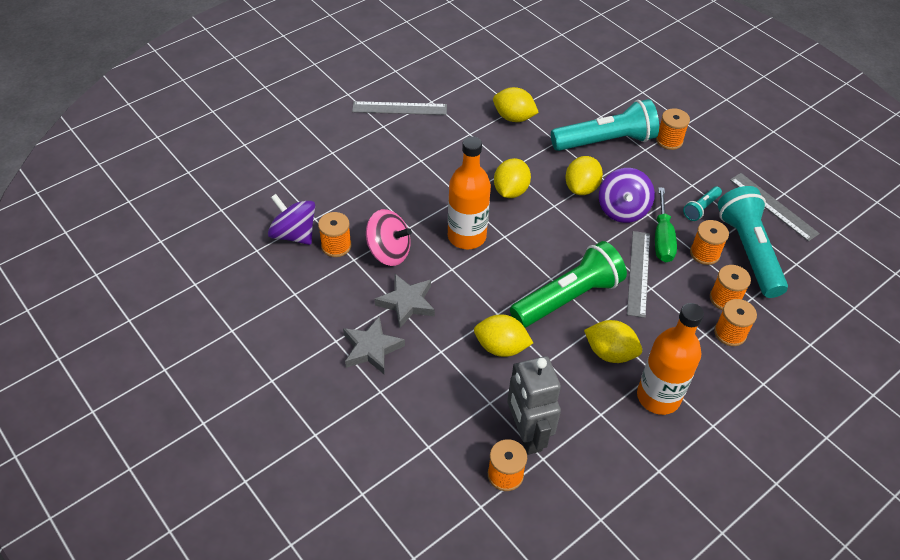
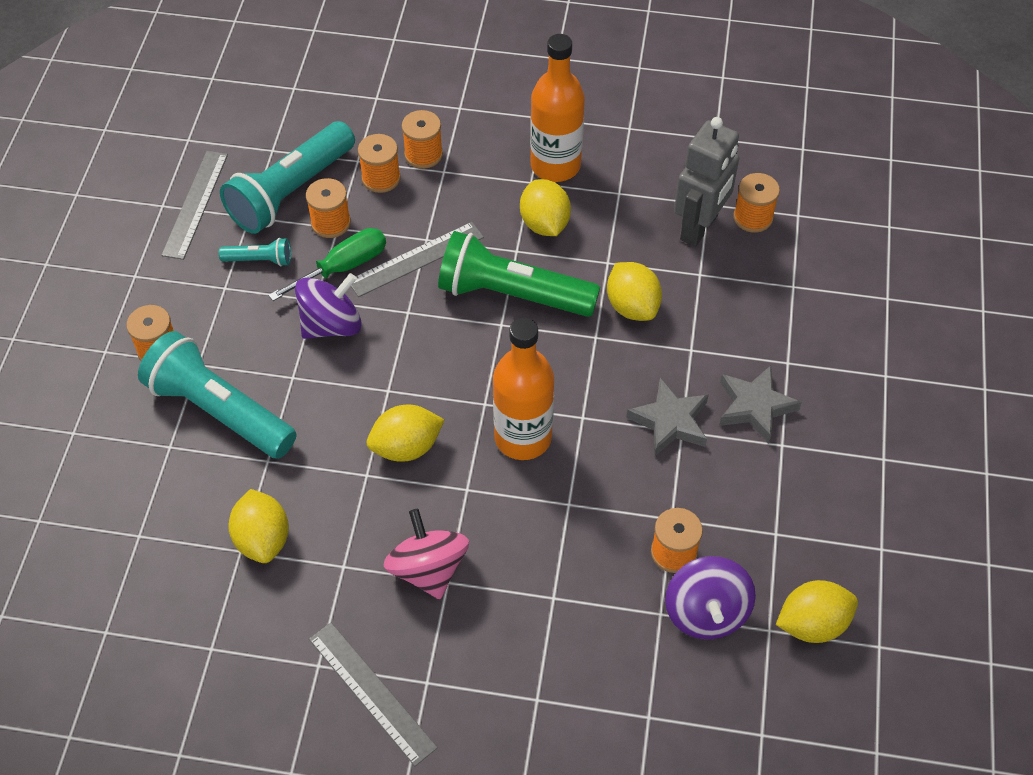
camera: 130 degrees left, 5 degrees up
pink spinning top [366,209,412,266] -> pink spinning top moved to [384,509,469,599]
yellow lemon [565,156,603,195] -> yellow lemon moved to [776,580,858,643]

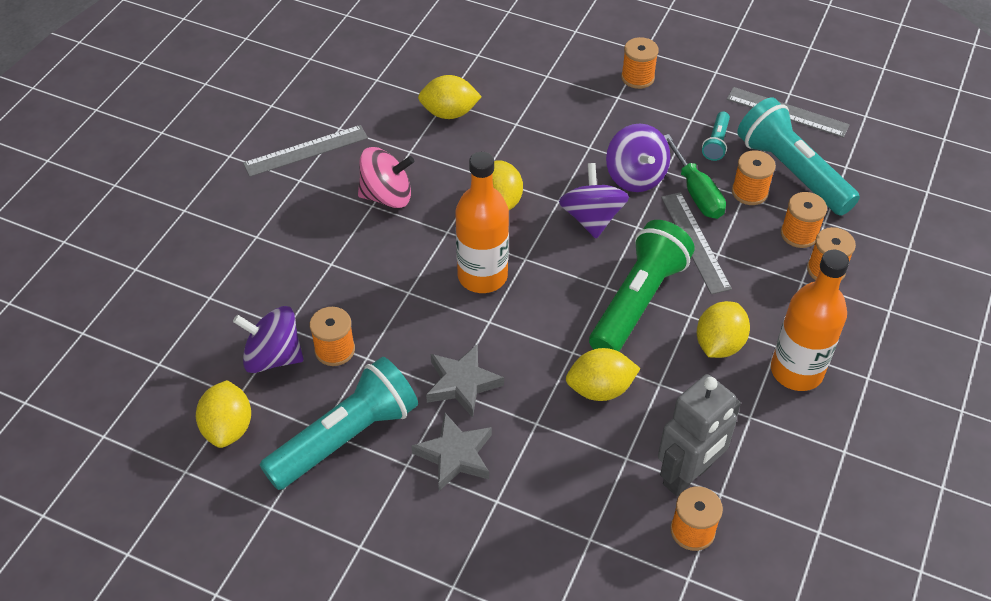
camera: 105 degrees right, 5 degrees down
turquoise flashlight [138,331,297,459] -> turquoise flashlight moved to [260,357,418,490]
yellow lemon [520,179,571,236] -> yellow lemon turned 60 degrees counterclockwise [697,301,750,358]
grey robot [674,117,739,247] -> grey robot turned 90 degrees counterclockwise [658,374,741,496]
none -> purple spinning top [559,163,629,239]

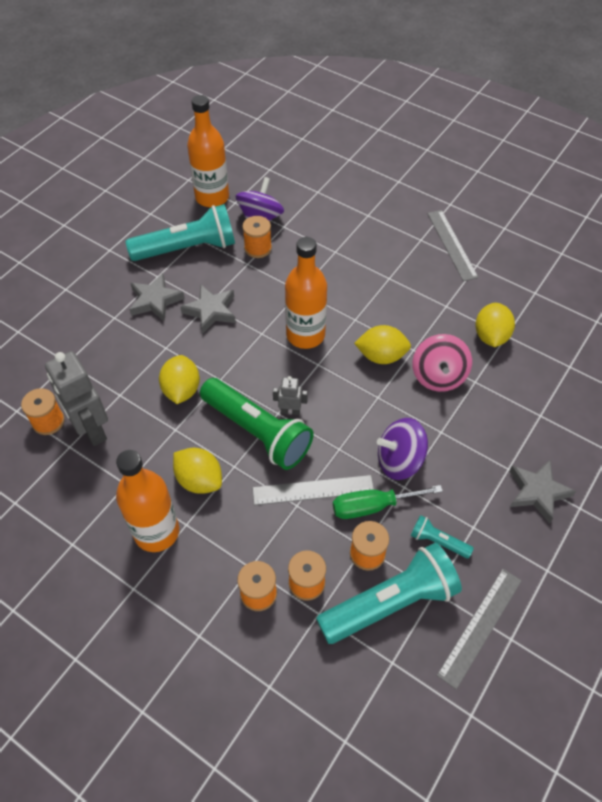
camera: 100 degrees right, 5 degrees up
yellow lemon [196,380,251,448] -> orange bottle [187,95,229,207]
turquoise flashlight [260,357,418,490] -> turquoise flashlight turned 75 degrees counterclockwise [126,204,235,261]
pink spinning top [358,147,414,208] -> pink spinning top moved to [412,334,472,392]
purple spinning top [559,163,629,239] -> none
orange spool [621,37,659,89] -> grey star [509,460,576,523]
none -> grey robot [273,376,308,415]

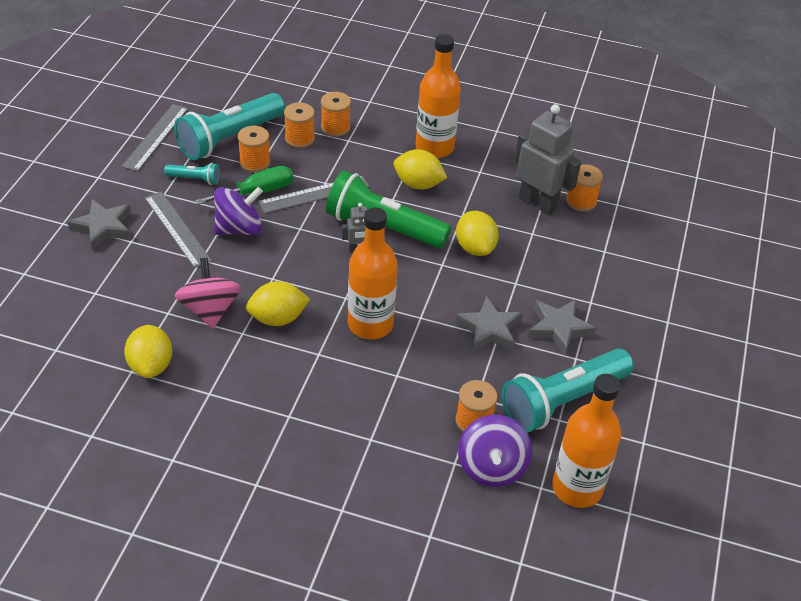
camera: 160 degrees right, 10 degrees down
grey ruler [427,210,479,281] -> grey ruler moved to [145,191,212,268]

